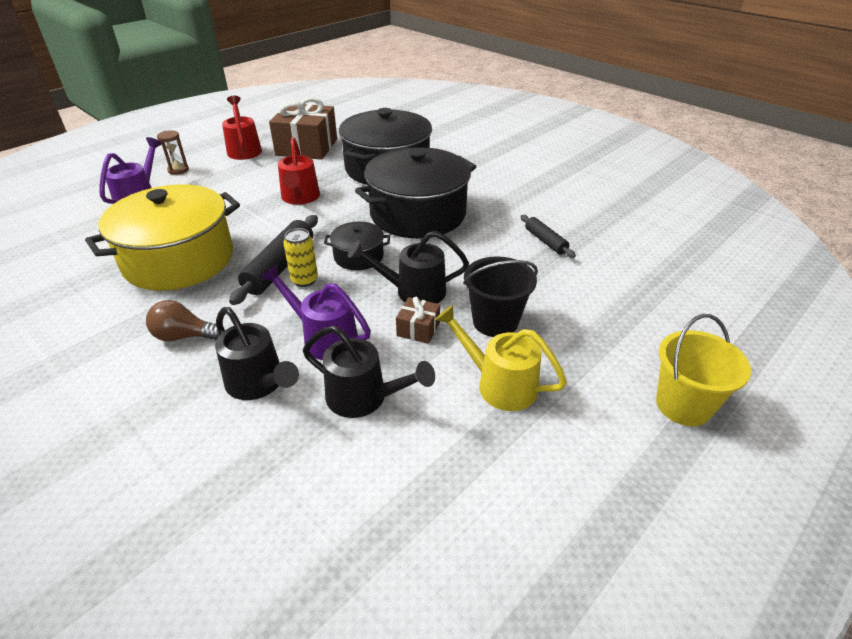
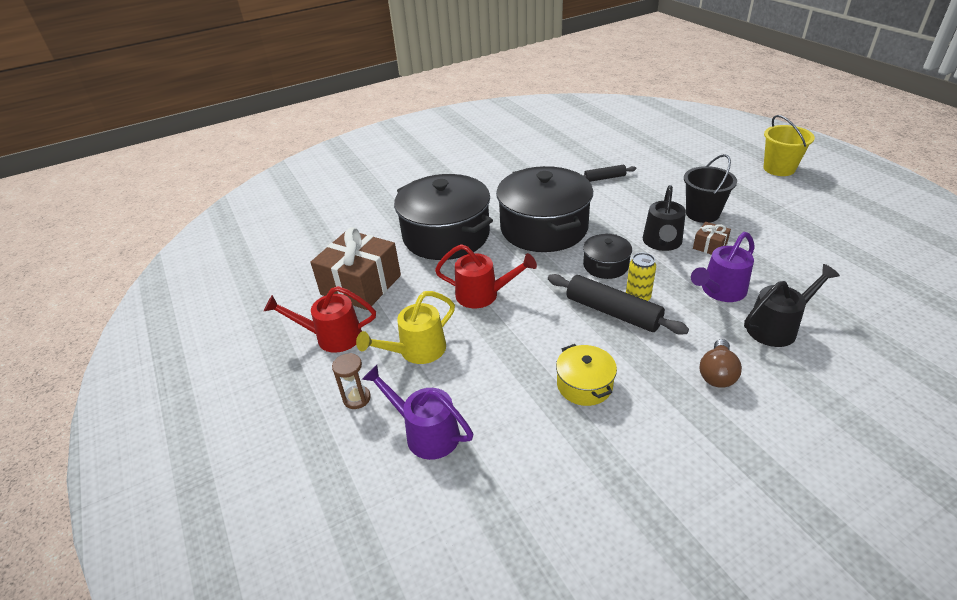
camera: 70 degrees left, 0 degrees up
yellow pot [85,185,240,291] -> yellow pot [556,344,617,406], size x0.47
black watering can [303,326,435,418] -> none
yellow watering can [435,305,567,411] -> yellow watering can moved to [356,291,455,364]

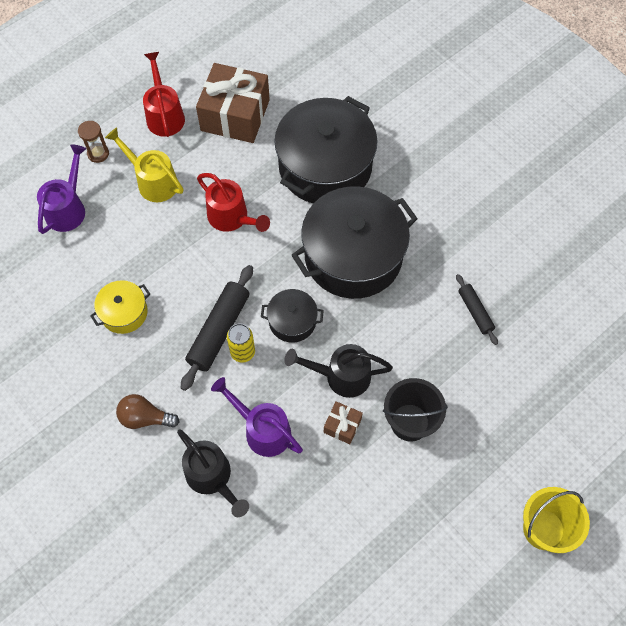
camera: 75 degrees right, 25 degrees up
red watering can [435,244,537,308] -> red watering can turned 45 degrees counterclockwise [197,173,270,232]

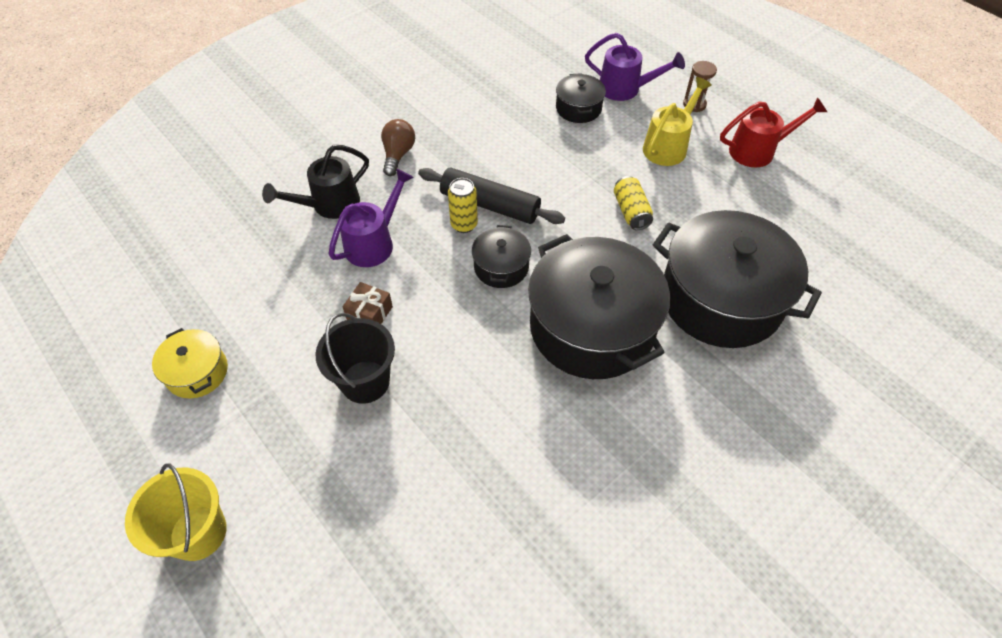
camera: 90 degrees right, 10 degrees down
yellow pot [90,280,150,334] -> yellow pot moved to [152,328,228,398]
brown gift [196,63,270,143] -> none
red watering can [197,173,270,232] -> yellow can [614,176,653,230]
black watering can [285,344,393,398] -> none
black rolling pin [456,274,498,345] -> none
none -> black pot [556,73,606,123]

